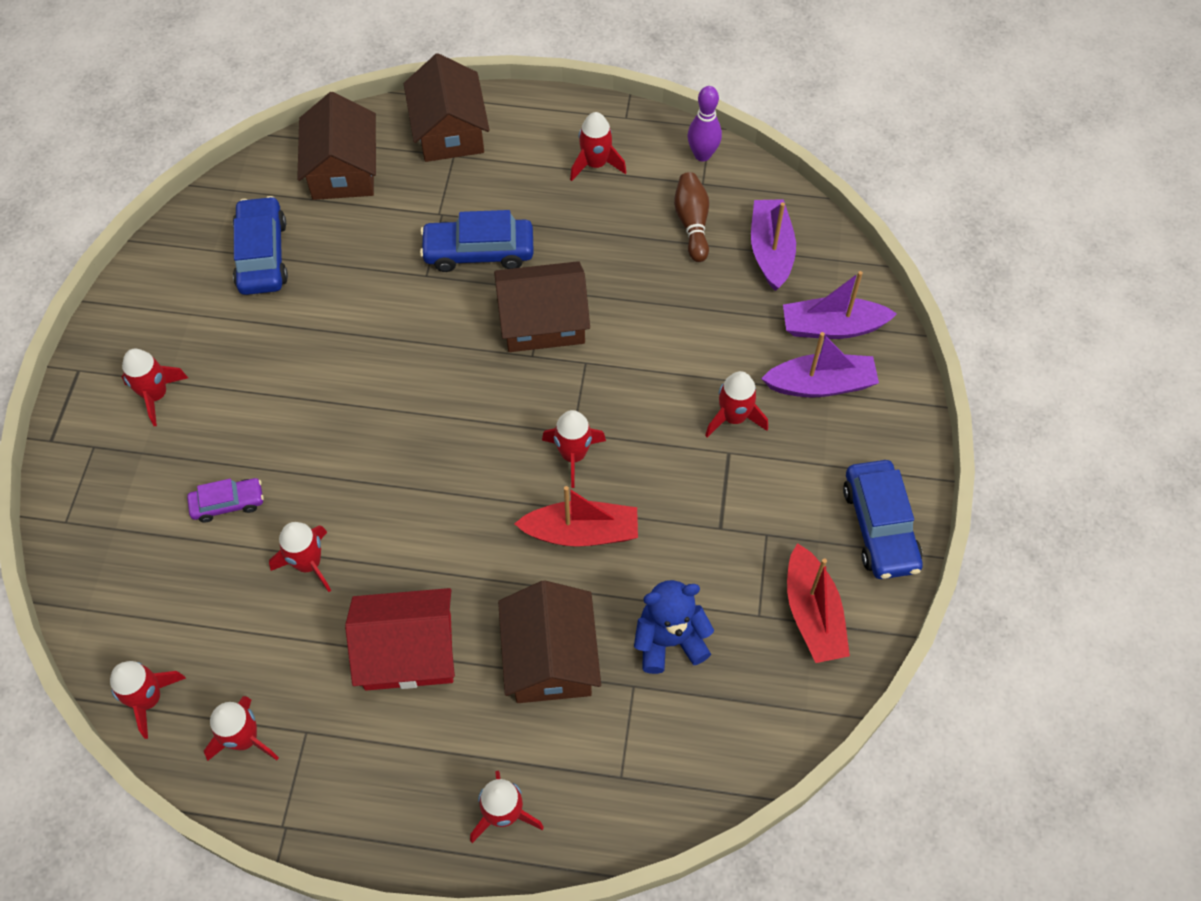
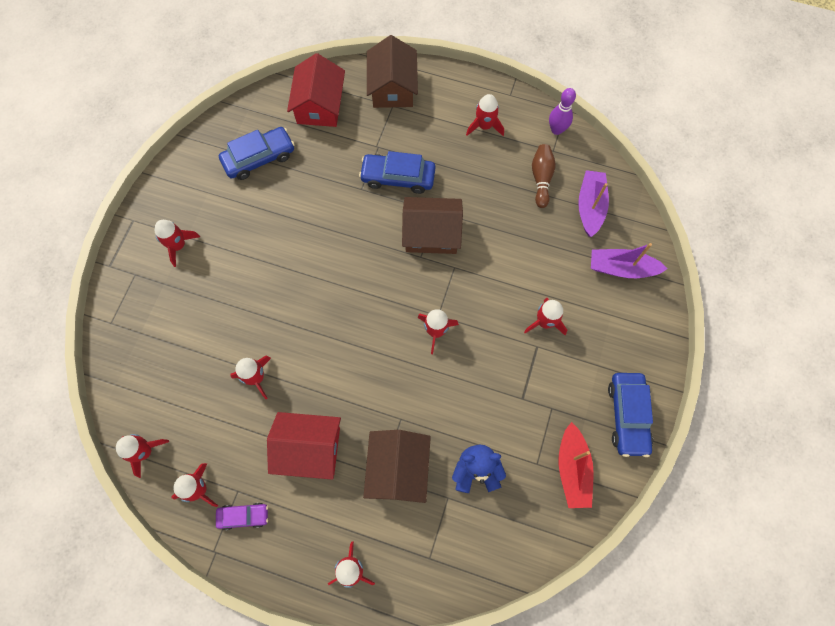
camera: 10 degrees right, 10 degrees up
purple car [187,478,264,522] -> purple car moved to [216,503,268,530]
blue car [233,196,288,295] -> blue car turned 60 degrees clockwise [219,127,295,180]
brown house [297,92,376,200] -> red house [287,53,345,127]
red boat [514,486,638,547] -> none
purple boat [761,332,879,397] -> none

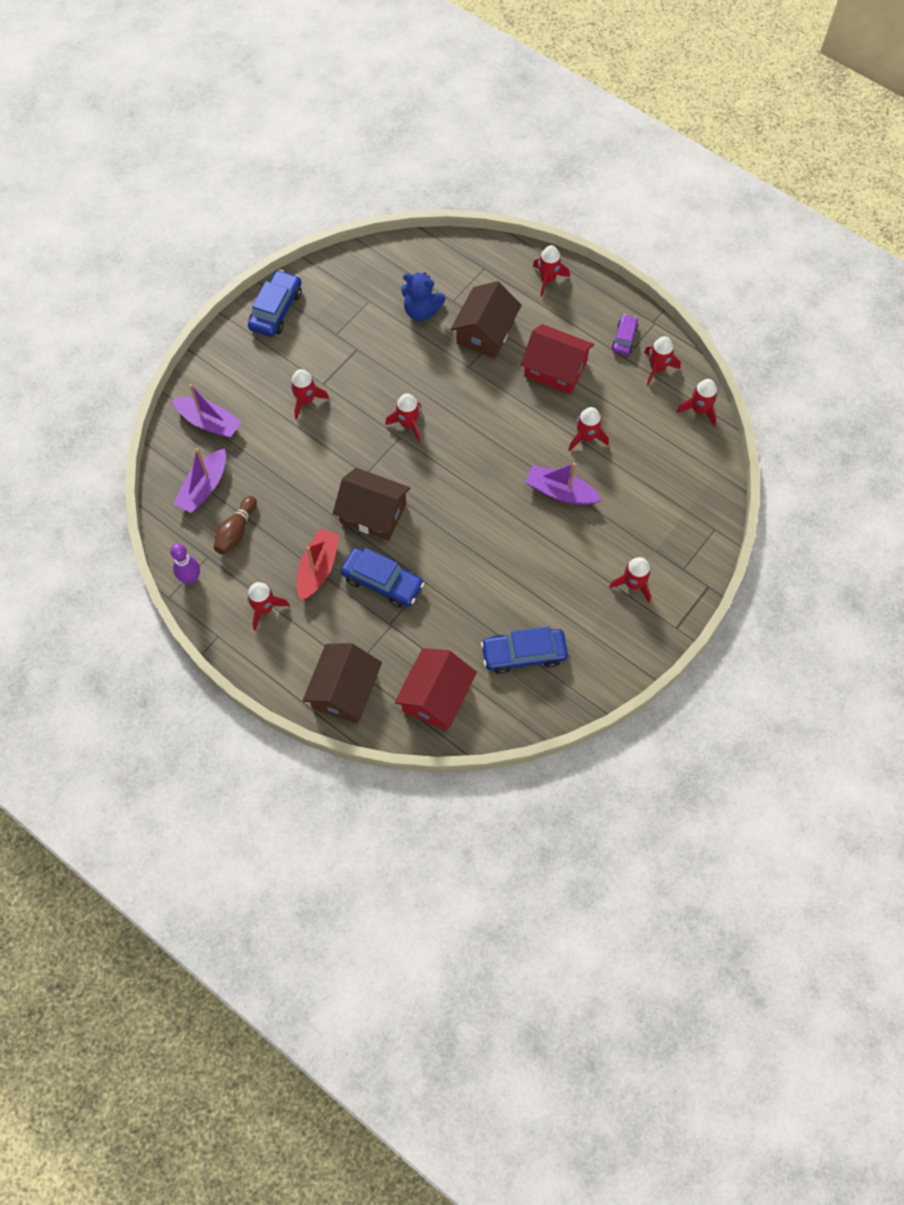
camera: 160 degrees left, 5 degrees down
purple car [216,503,268,530] -> purple car turned 90 degrees clockwise [612,314,638,355]
red boat [559,422,594,508] -> red boat moved to [297,529,340,601]
none -> purple boat [525,462,602,505]

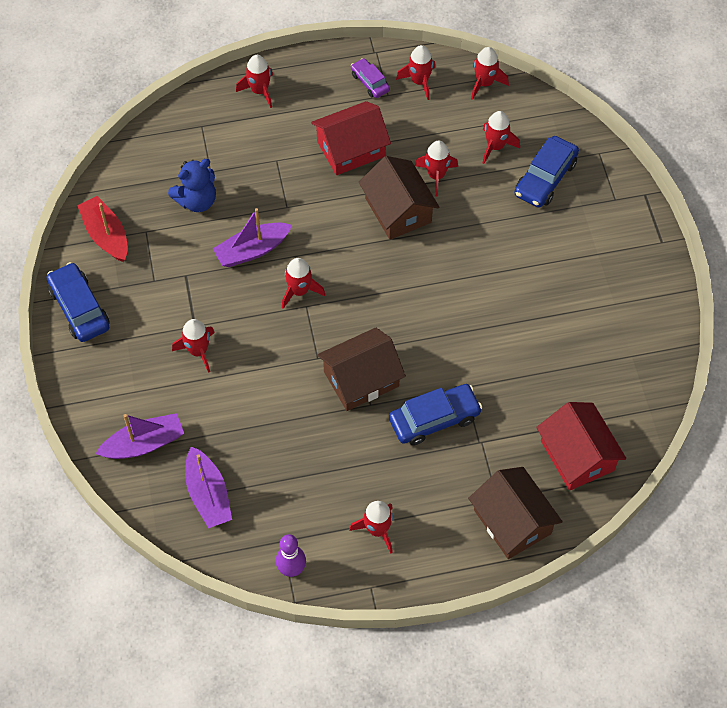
camera: 50 degrees left, 5 degrees down
brown bowling pin [213,496,257,555] -> none
red boat [297,529,340,601] -> red boat moved to [77,196,128,262]
brown house [451,281,522,358] -> brown house moved to [359,156,439,240]
blue car [481,627,568,674] -> blue car moved to [514,136,579,208]
purple boat [525,462,602,505] -> purple boat moved to [213,208,292,267]
red rocket [609,557,651,603] -> red rocket moved to [483,111,520,164]

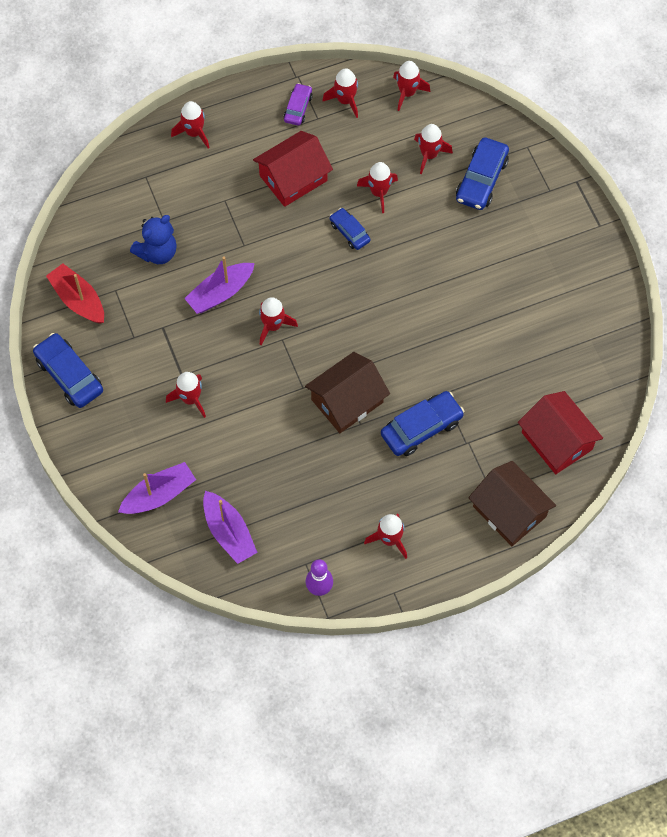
camera: 10 degrees left, 5 degrees up
purple car [351,58,390,98] -> purple car turned 60 degrees clockwise [284,83,313,126]
brown house [359,156,439,240] -> blue car [330,208,370,250]

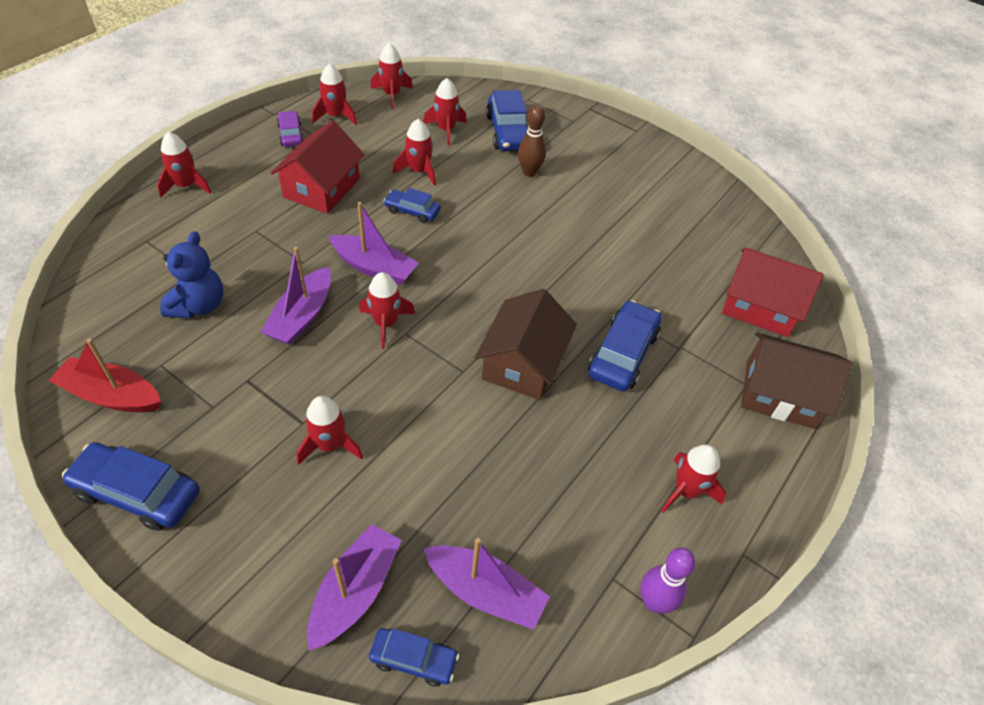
camera: 35 degrees left, 15 degrees down
none -> purple boat [328,202,419,285]
none -> blue car [369,628,459,687]
none -> brown bowling pin [518,105,546,177]

